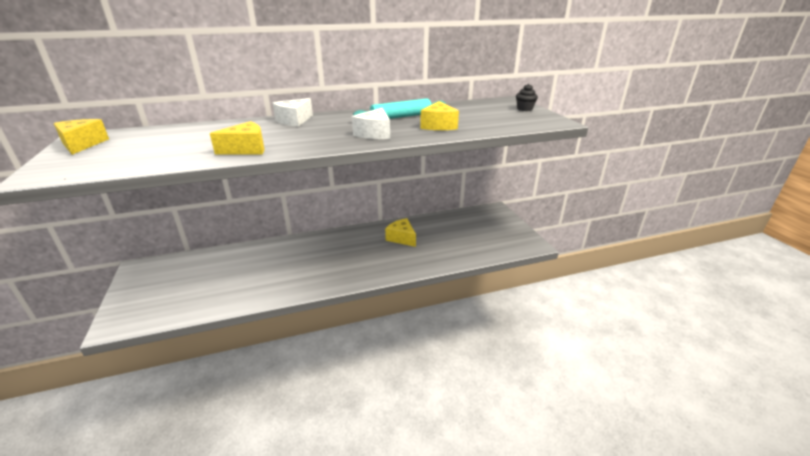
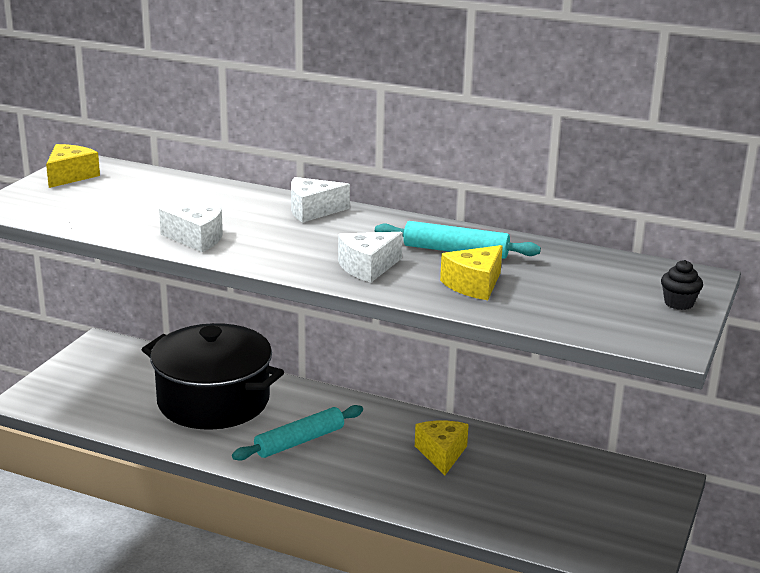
camera: 40 degrees right, 5 degrees down
yellow cheese [210,121,264,154] -> white cheese [159,204,223,252]
none -> black pot [141,323,284,430]
none -> turquoise rolling pin [232,405,363,461]

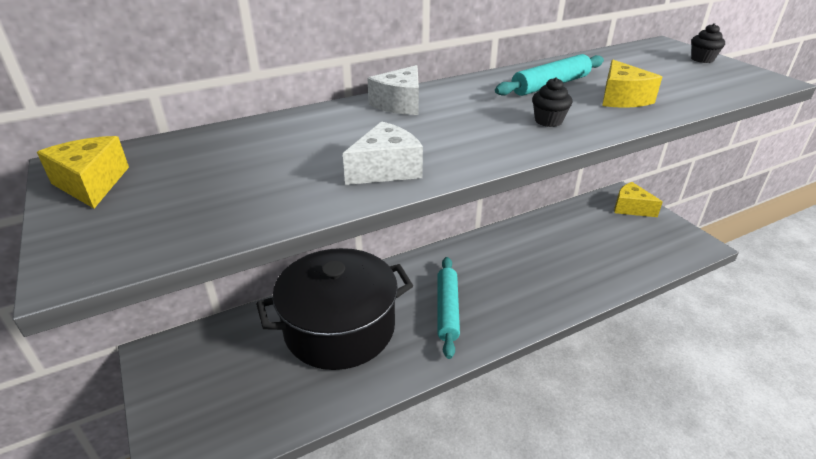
camera: 50 degrees left, 10 degrees up
white cheese [338,232,403,283] -> black cupcake [532,77,573,127]
yellow cheese [415,421,469,475] -> yellow cheese moved to [614,182,663,217]

